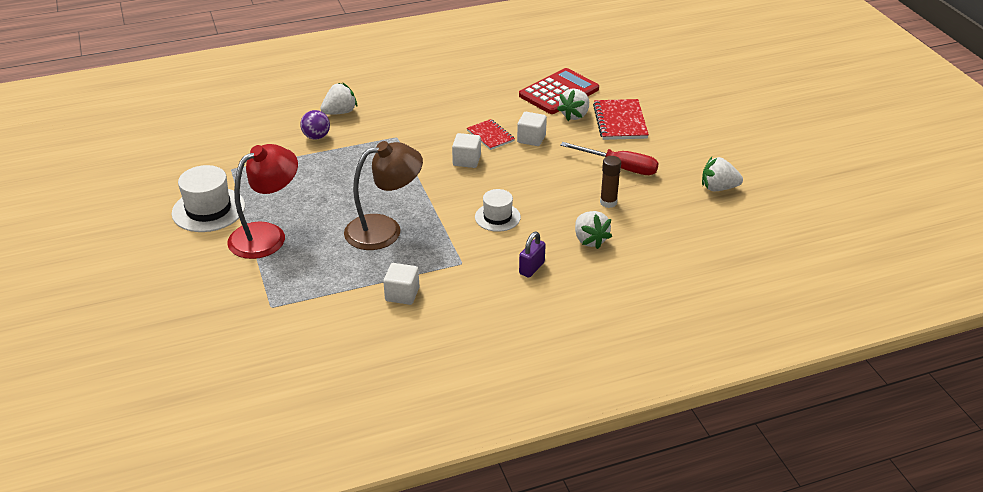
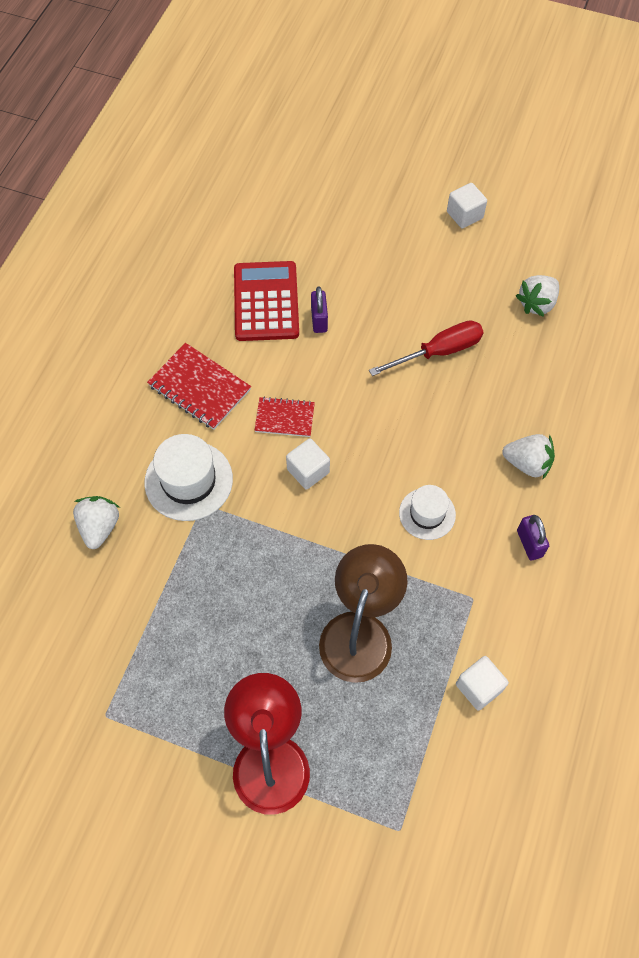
camera: 50 degrees left, 25 degrees up
white hat [171,165,245,232] -> white hat moved to [144,434,233,521]
purple ball [300,110,330,139] -> none
white cube [517,112,547,146] -> white cube moved to [447,183,487,228]
white strawberry [557,88,589,121] -> purple padlock [311,287,328,333]
red notebook [593,99,649,140] -> red notebook moved to [147,343,251,430]
brown glue stick [600,156,621,208] -> none

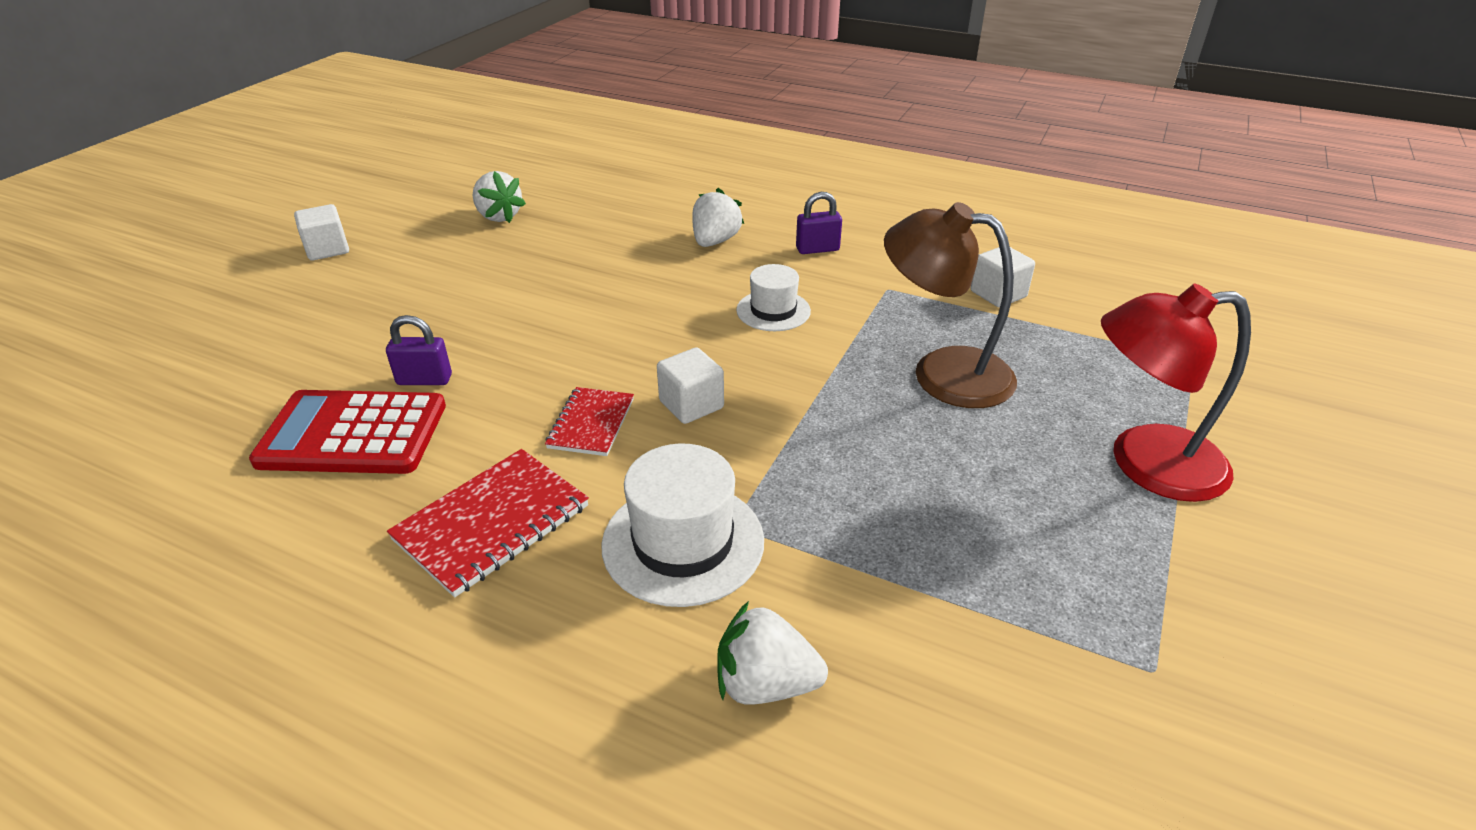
camera: 85 degrees left, 25 degrees down
red screwdriver [369,320,484,376] -> none

